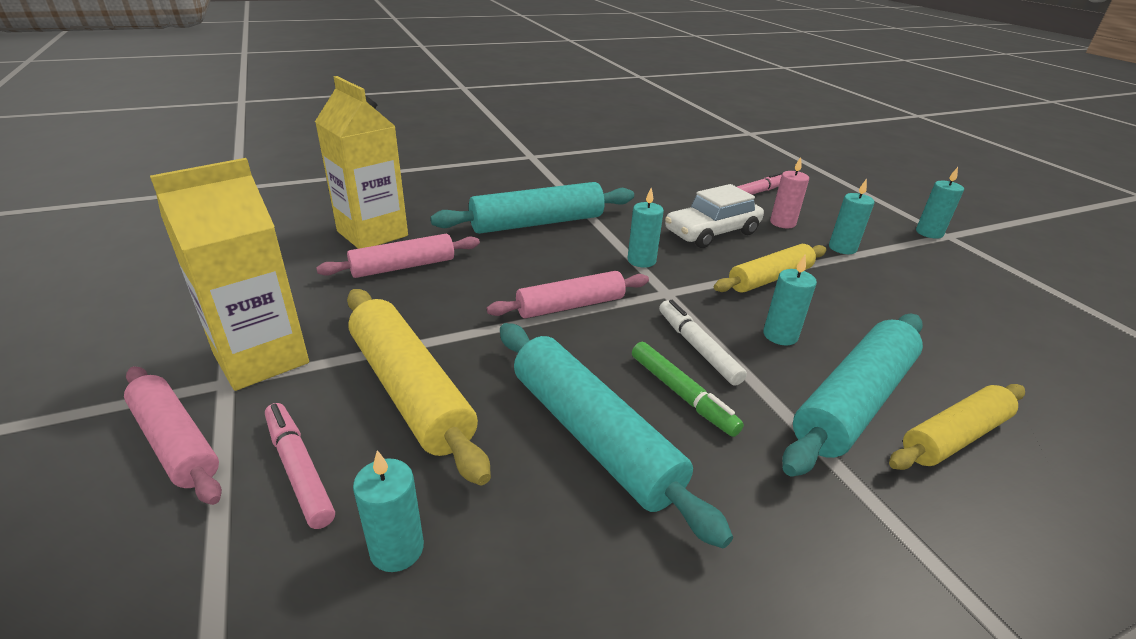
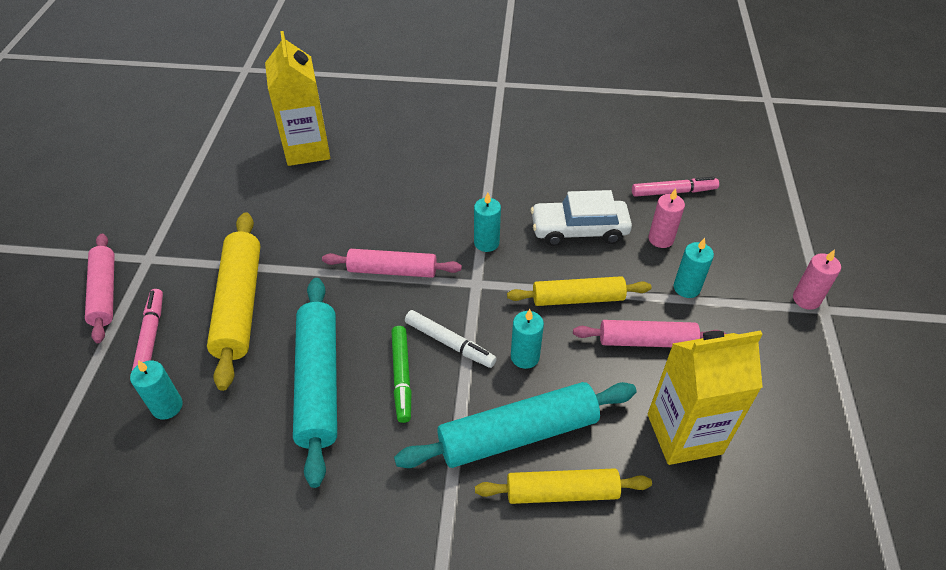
camera: 30 degrees right, 15 degrees up
yellow carton [150,158,309,391] -> yellow carton moved to [648,330,763,465]
pink rolling pin [316,234,480,278] -> pink rolling pin moved to [573,320,726,347]
turquoise rolling pin [430,182,634,234] -> none
white marker [659,300,747,386] -> white marker turned 120 degrees clockwise [405,310,497,368]
turquoise candle [916,167,964,239] -> pink candle [793,249,841,310]

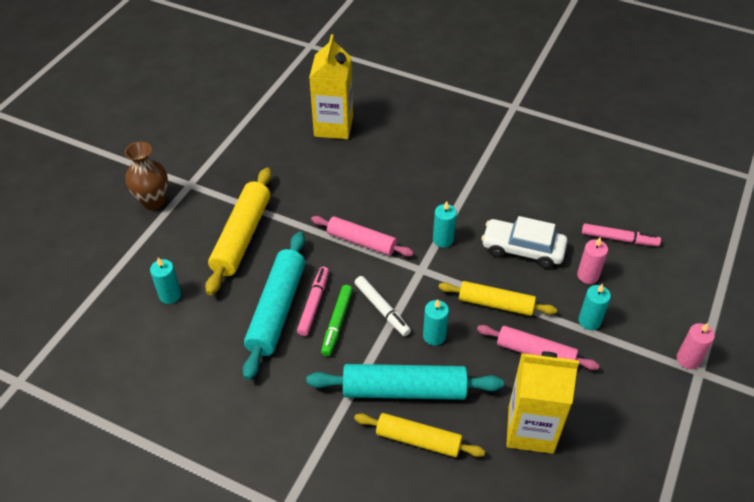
camera: 20 degrees right, 0 degrees up
pink rolling pin [85,234,115,343] -> brown vase [125,142,168,210]
pink marker [132,289,163,370] -> pink marker moved to [297,267,329,336]

